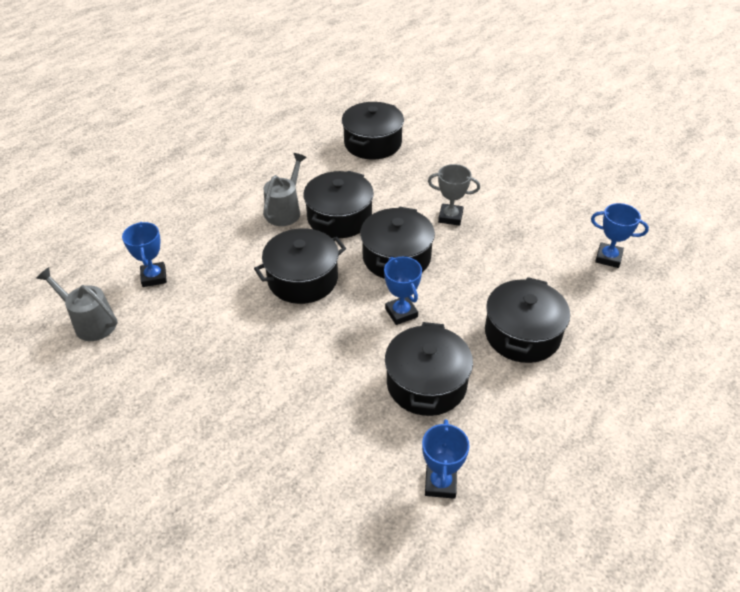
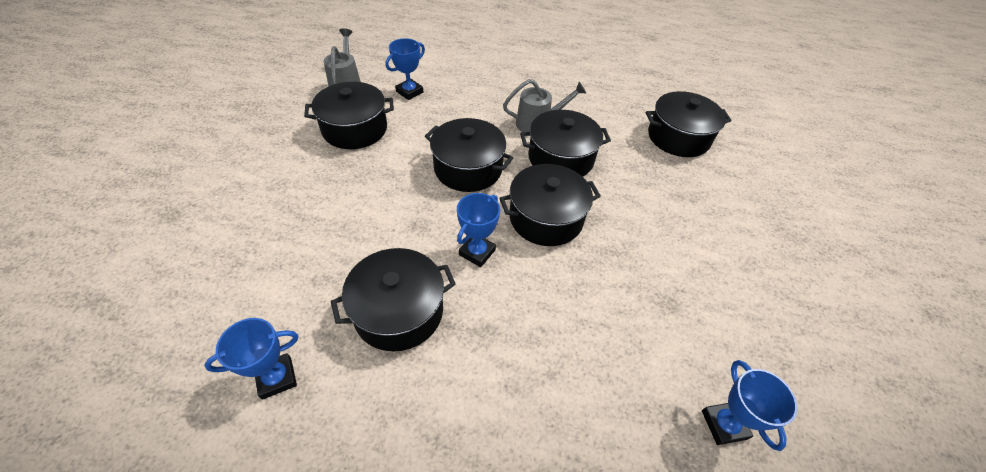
camera: 55 degrees right, 5 degrees up
grey trophy [428,164,480,226] -> none
black pot [485,277,570,363] -> black pot moved to [304,82,394,149]

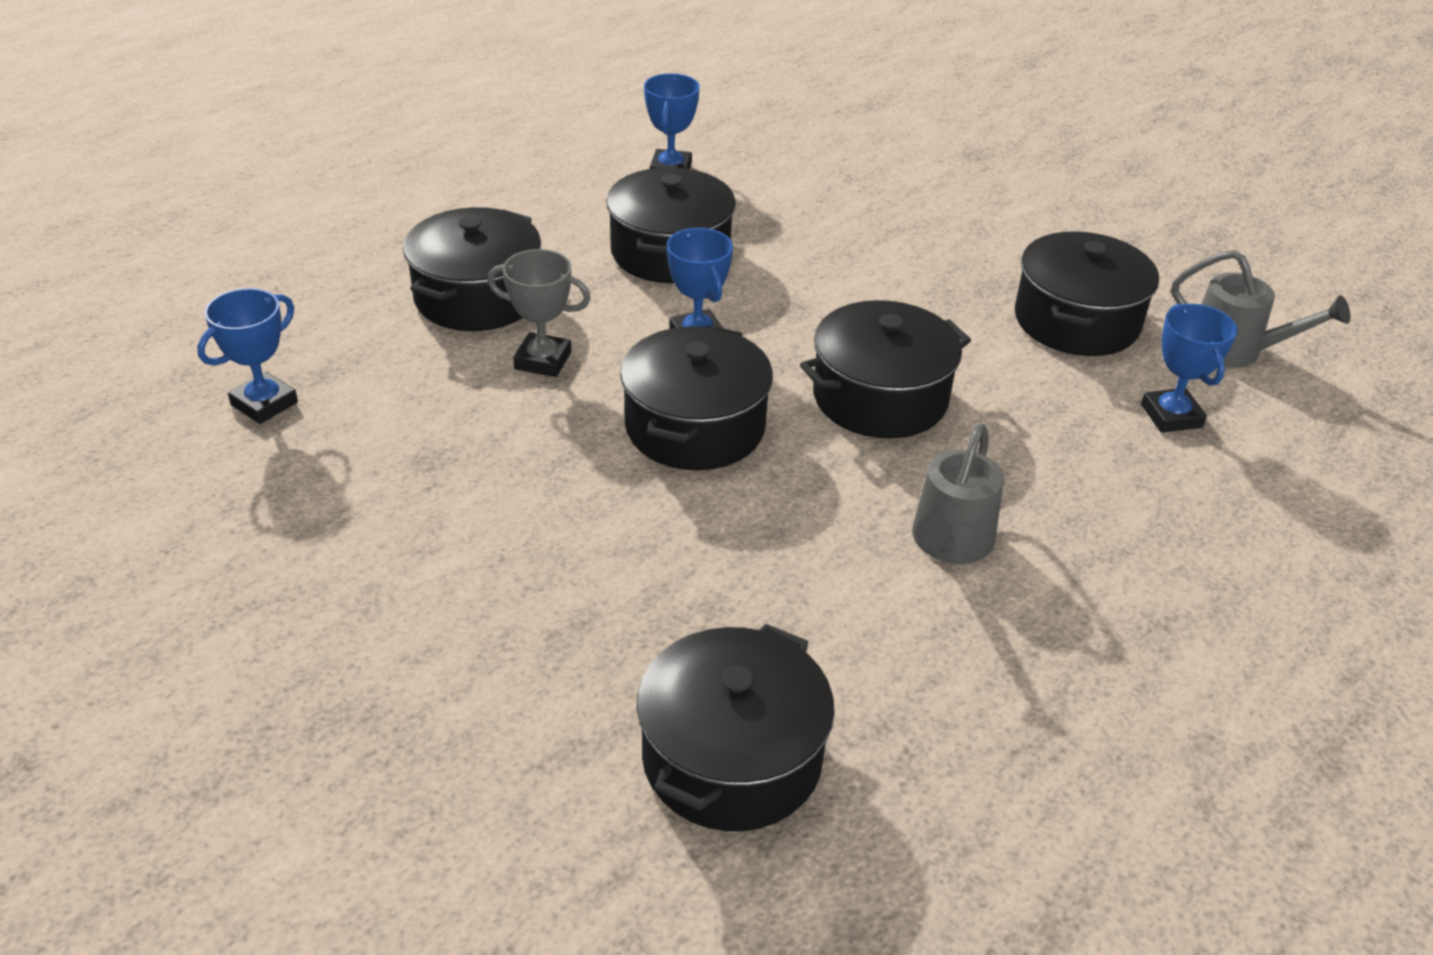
camera: 125 degrees right, 10 degrees down
black pot [520,110,611,177] -> black pot moved to [403,207,541,331]
blue trophy [702,360,797,451] -> blue trophy turned 75 degrees counterclockwise [197,288,298,424]
none -> grey trophy [487,249,591,377]

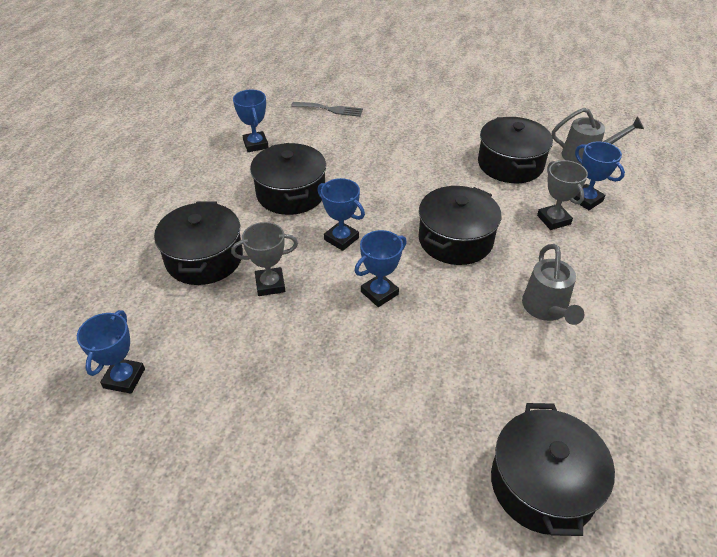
camera: 25 degrees left, 5 degrees up
black pot [620,325,773,470] -> blue trophy [354,230,407,307]
none -> grey fork [291,102,363,117]
none -> grey trophy [537,160,588,230]

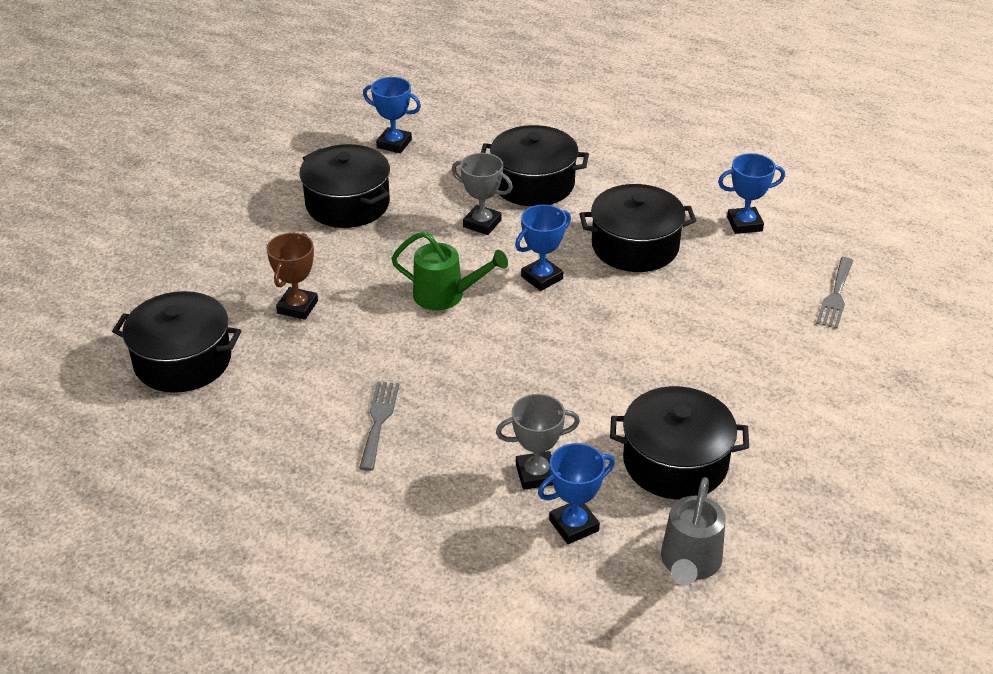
camera: 100 degrees right, 5 degrees down
grey trophy [231,222,298,296] -> grey trophy turned 60 degrees counterclockwise [452,153,513,235]
blue trophy [354,230,407,307] -> green watering can [391,231,508,310]
black pot [418,186,501,265] -> black pot moved to [299,144,390,228]
grey watering can [522,244,584,325] -> grey fork [359,381,399,471]
none -> brown trophy [266,233,318,320]

